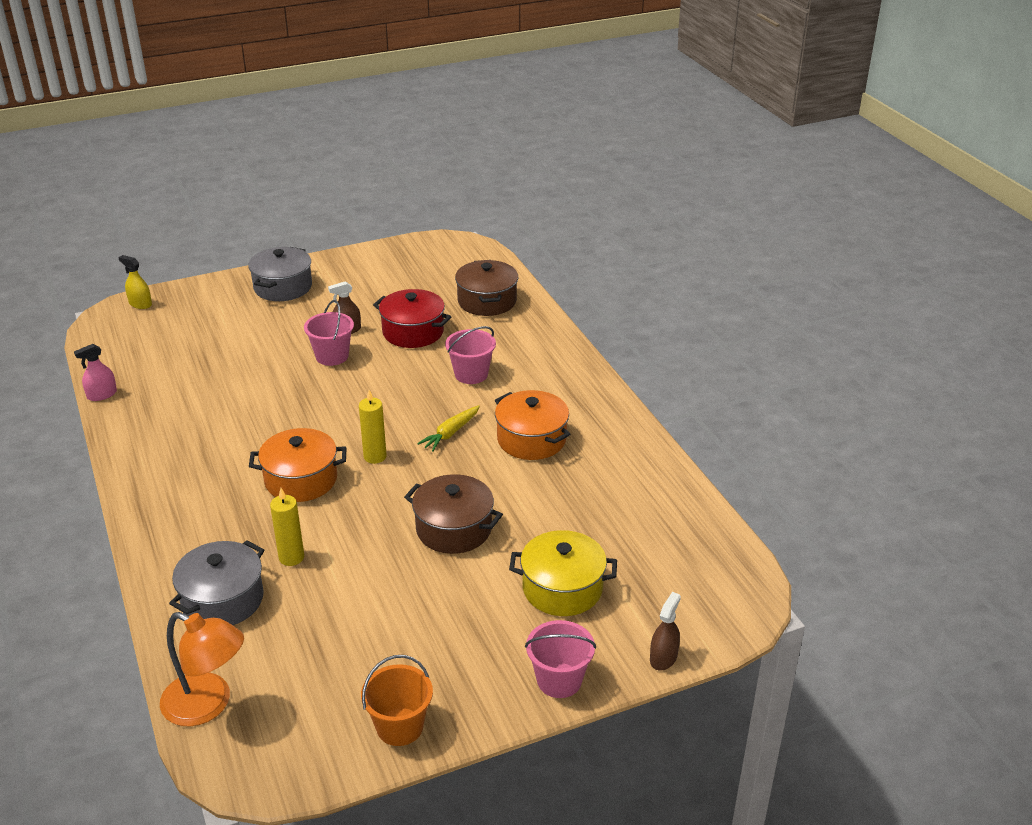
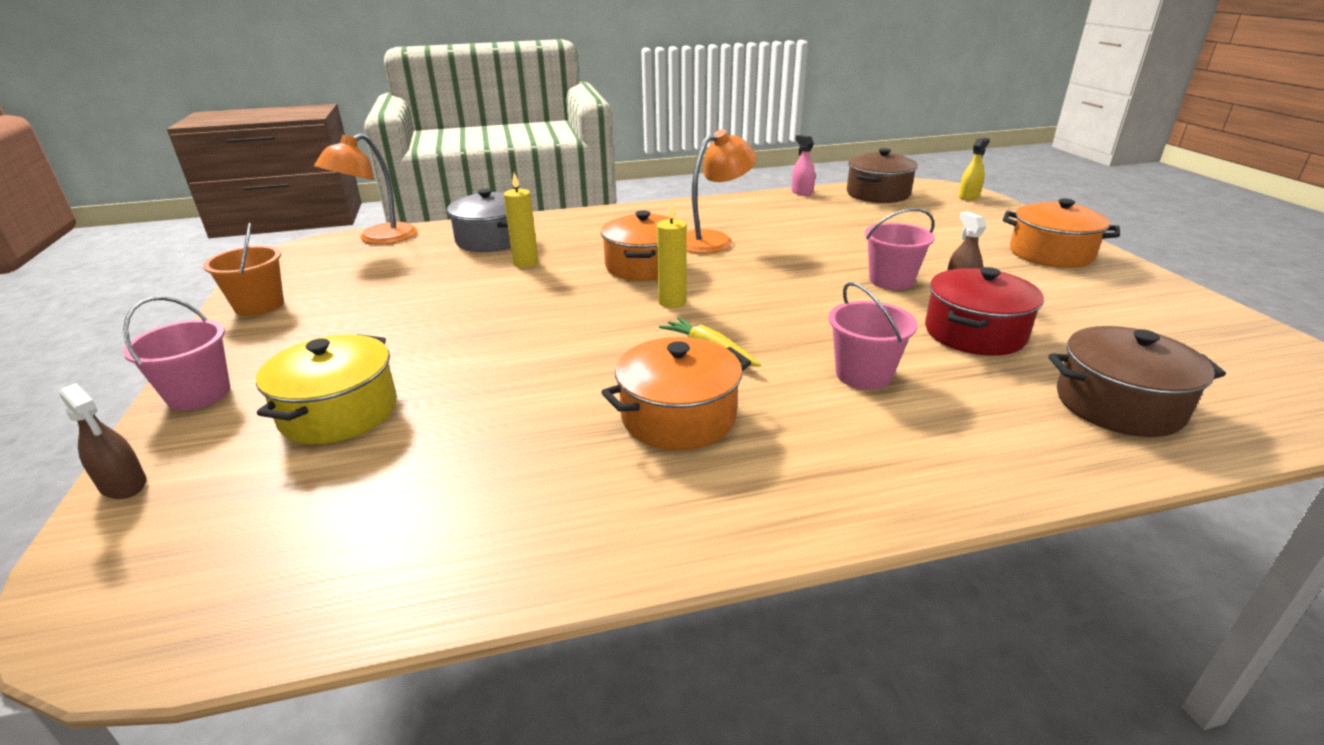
camera: 100 degrees right, 5 degrees down
grey pot [248,247,312,301] -> orange pot [1003,199,1120,268]
brown pot [404,474,503,554] -> brown pot moved to [847,148,918,203]
none -> orange lamp [687,129,757,254]

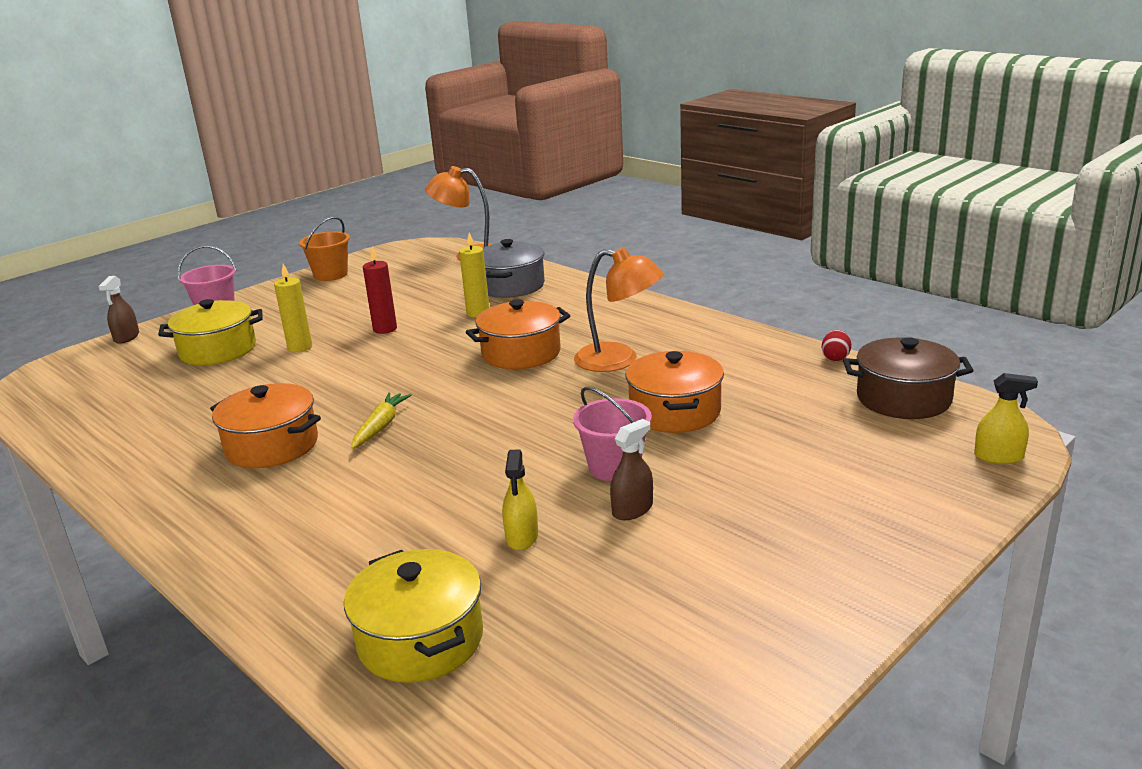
camera: 60 degrees right, 5 degrees down
yellow candle [657,201,687,308] -> yellow candle moved to [274,264,312,352]
pink spray bottle [791,135,815,196] -> red egg [822,330,851,361]
pink bucket [829,282,918,390] -> none
red pot [925,267,1044,356] -> yellow spray bottle [502,449,538,550]
orange pot [1003,199,1120,268] -> orange pot moved to [626,351,724,433]
brown pot [1048,326,1226,437] -> yellow pot [344,549,483,683]
none -> red candle [363,247,397,334]

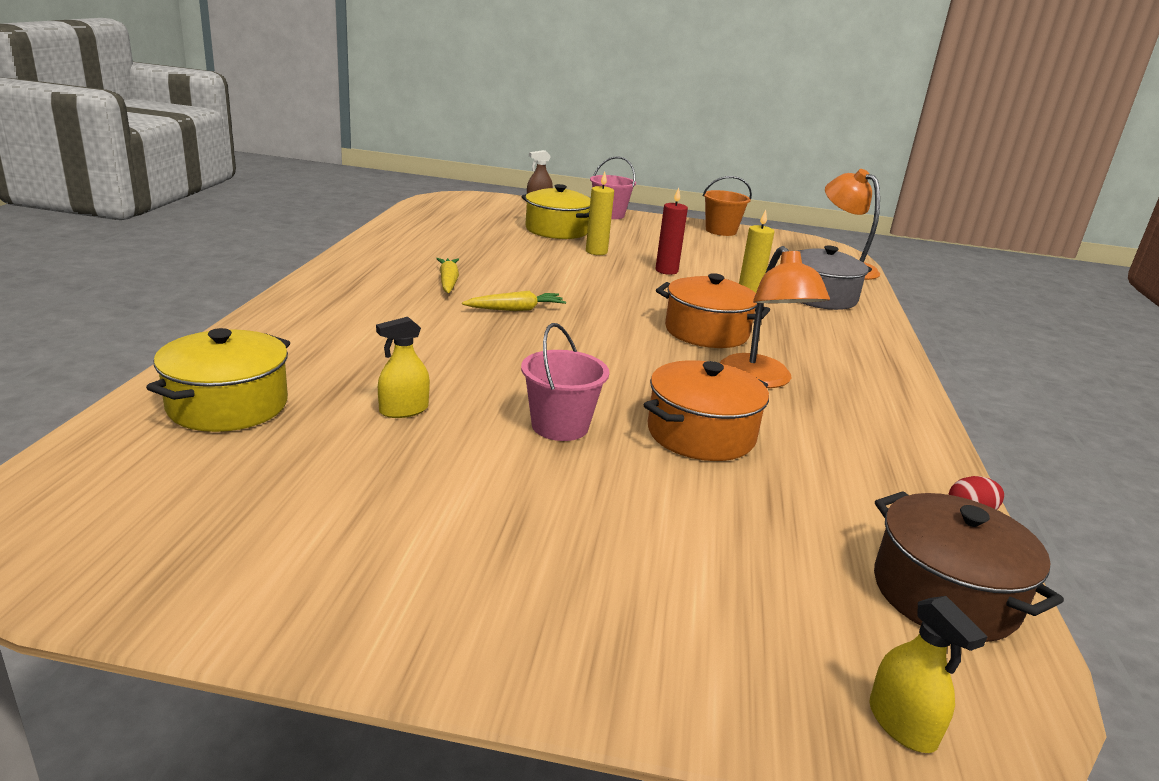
camera: 50 degrees right, 0 degrees up
orange pot [210,383,321,468] -> yellow carrot [436,258,459,293]
brown spray bottle [610,419,653,520] -> none

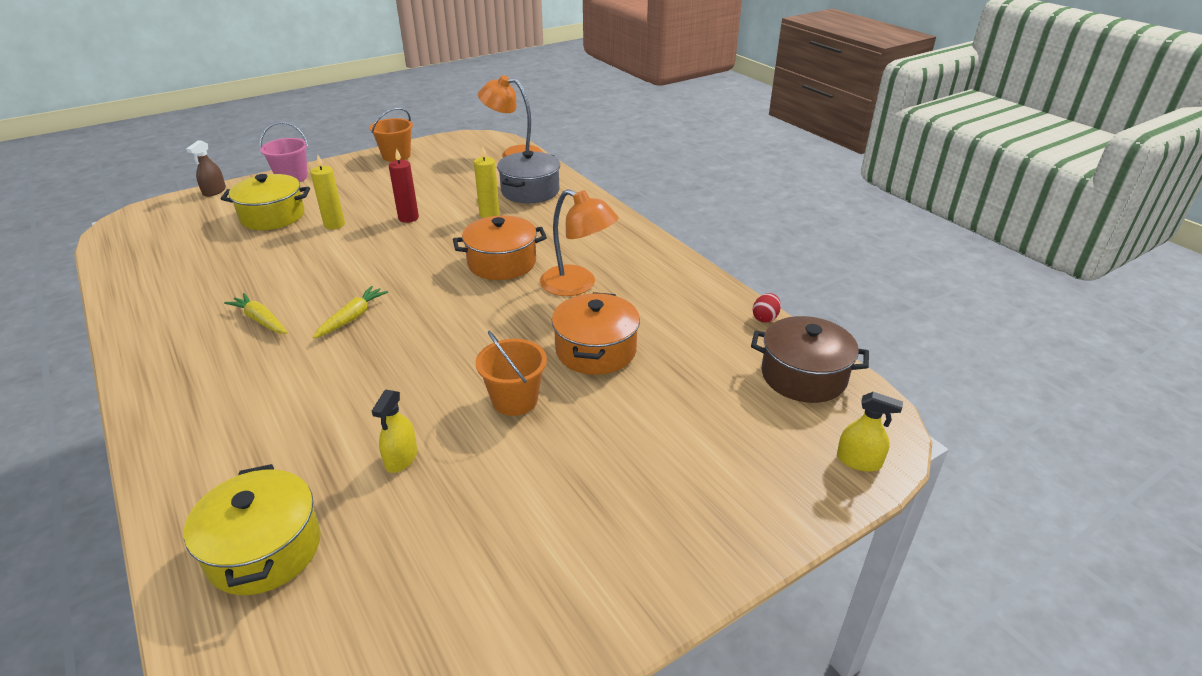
camera: 40 degrees left, 10 degrees up
pink bucket [521,323,609,441] -> orange bucket [476,331,547,416]

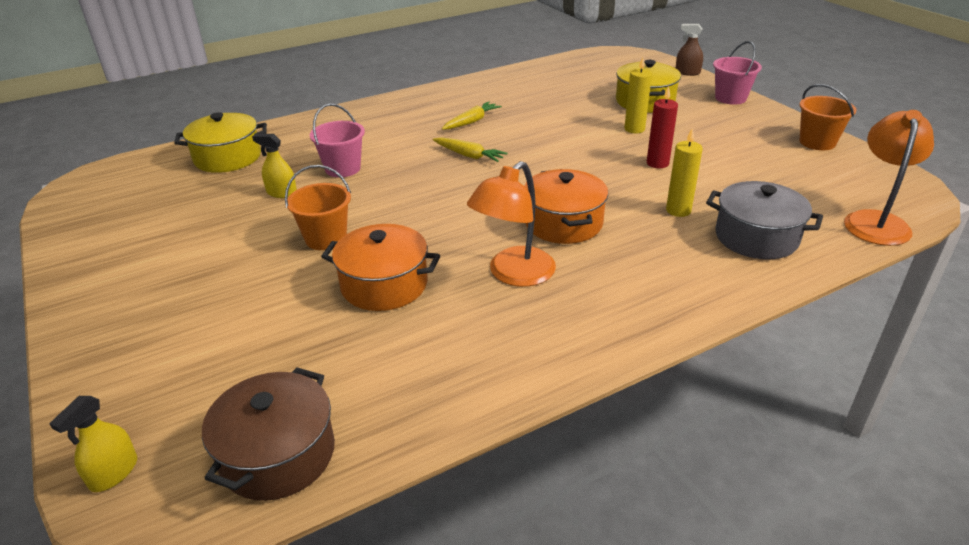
camera: 95 degrees right, 0 degrees up
red egg [753,293,781,323] -> none
none -> pink bucket [310,104,365,178]

